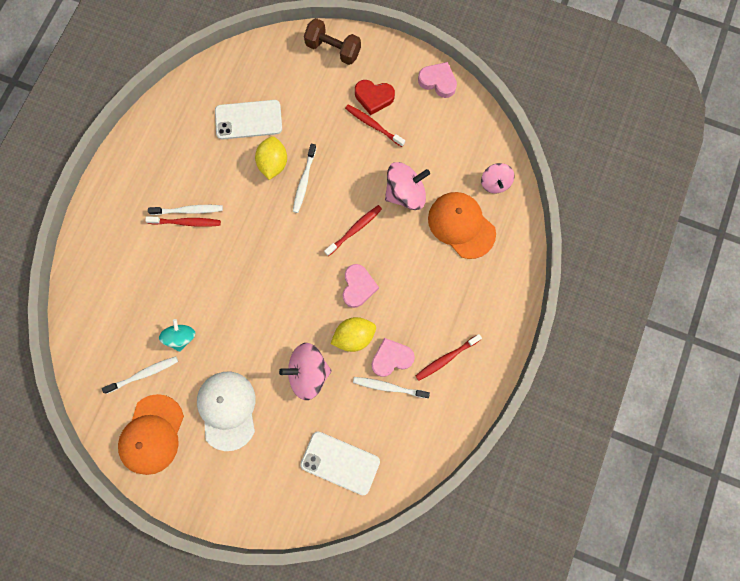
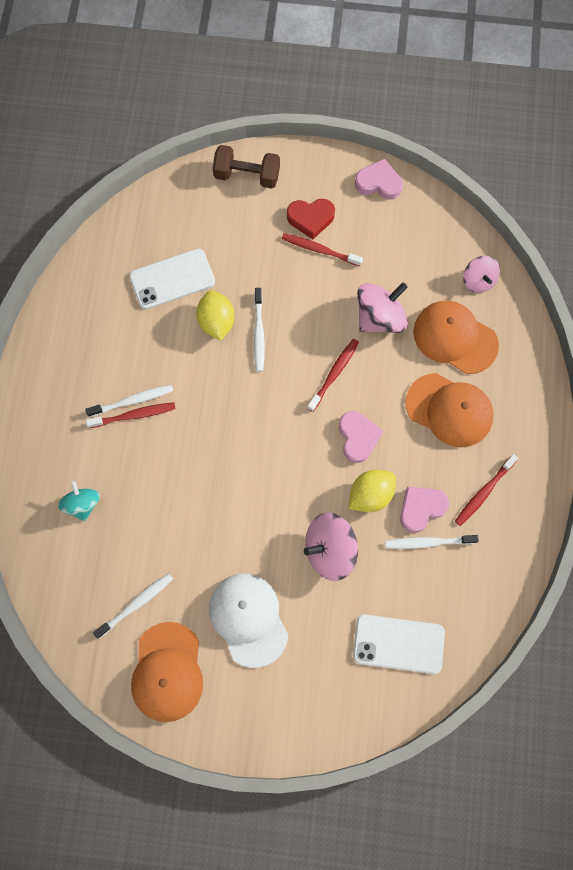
camera: 15 degrees left, 5 degrees down
turquoise spinning top [159,319,196,352] -> turquoise spinning top moved to [58,481,100,521]
none -> orange cap [406,373,493,447]

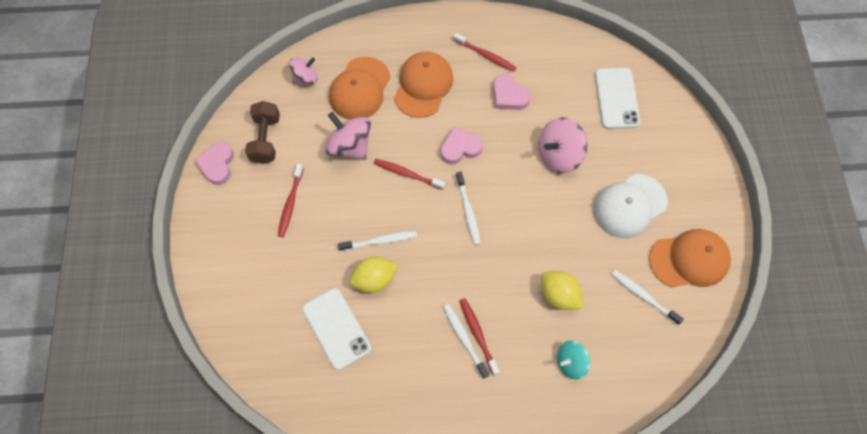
camera: 100 degrees left, 5 degrees down
brown dumbbell [213,145,280,189] -> brown dumbbell moved to [245,101,280,164]
red heart [287,199,335,239] -> none
pink spinning top [304,512,358,581] -> pink spinning top turned 90 degrees clockwise [538,117,588,173]
yellow lemon [349,470,396,512] -> yellow lemon moved to [541,271,583,310]
white toothbrush [385,535,479,549] -> white toothbrush moved to [456,172,481,245]

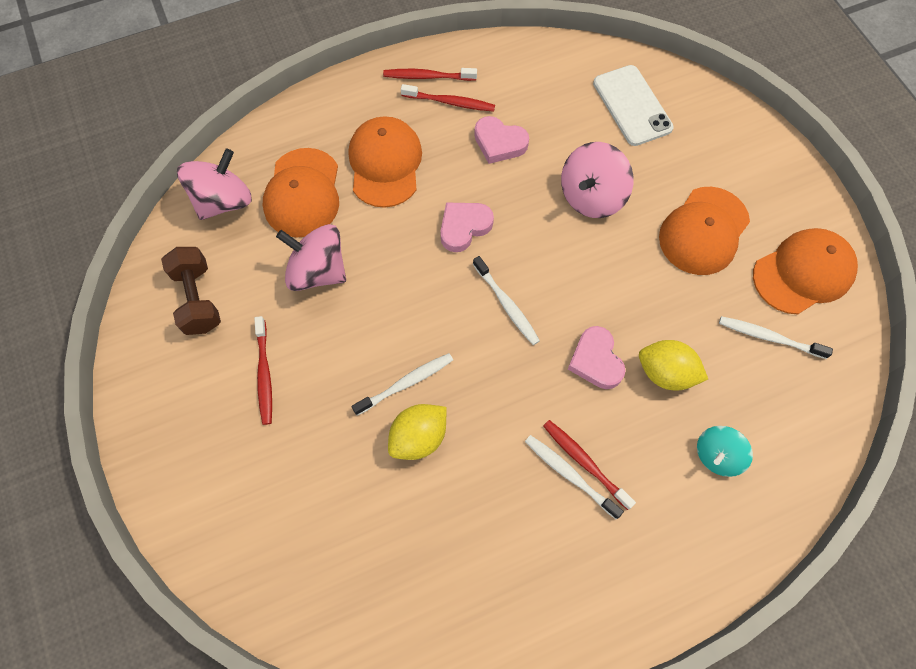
camera: 20 degrees left, 0 degrees up
pink heart [195,142,234,185] -> pink heart moved to [568,326,626,389]
pink spinning top [289,57,318,84] -> pink spinning top [177,149,252,220], size x1.58
white phone [302,288,371,370] -> none
red toothbrush [374,159,445,190] -> red toothbrush moved to [383,68,477,81]
white cap [593,174,668,239] -> orange cap [659,187,750,275]

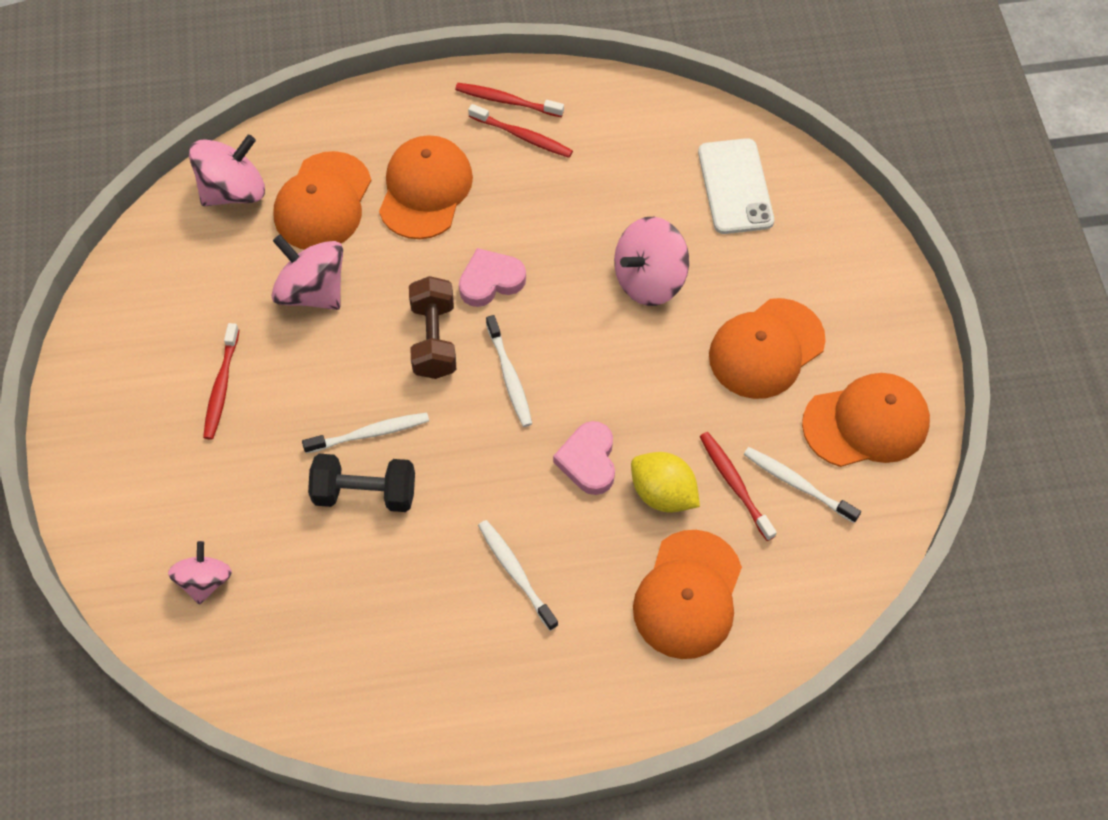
camera: 15 degrees right, 5 degrees down
brown dumbbell [161,247,221,335] -> brown dumbbell moved to [409,276,456,379]
yellow lemon [388,404,447,460] -> black dumbbell [308,454,415,512]
pink heart [474,116,529,164] -> none
red toothbrush [543,420,636,510] -> red toothbrush moved to [700,432,777,541]
turquoise spinning top [697,426,753,477] -> orange cap [633,530,742,659]
none -> pink spinning top [168,541,232,605]

